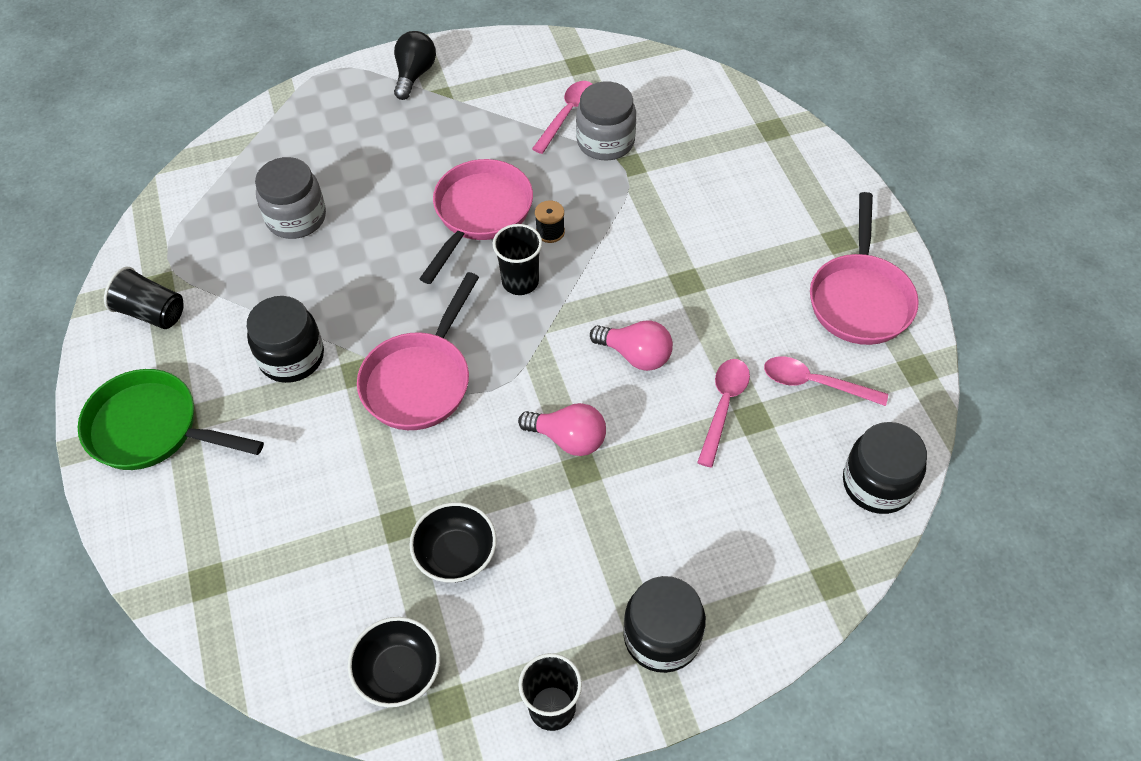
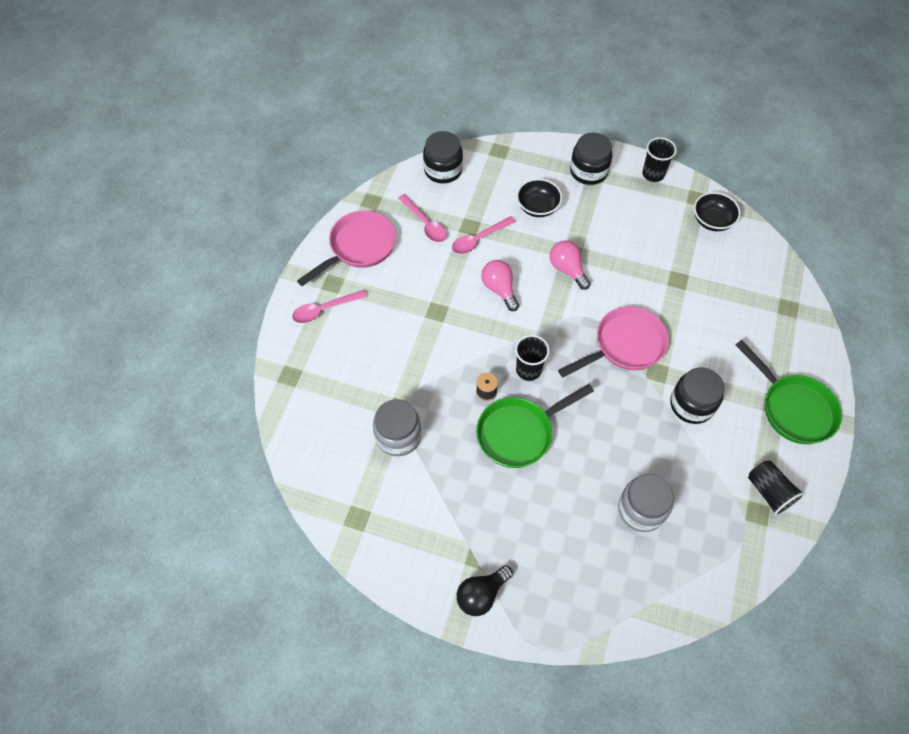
camera: 145 degrees left, 5 degrees up
black bowl [409,502,497,583] -> black bowl moved to [516,178,562,217]
pink pan [419,159,533,284] -> green pan [476,384,594,468]
pink spoon [532,81,592,154] -> pink spoon moved to [292,290,368,323]

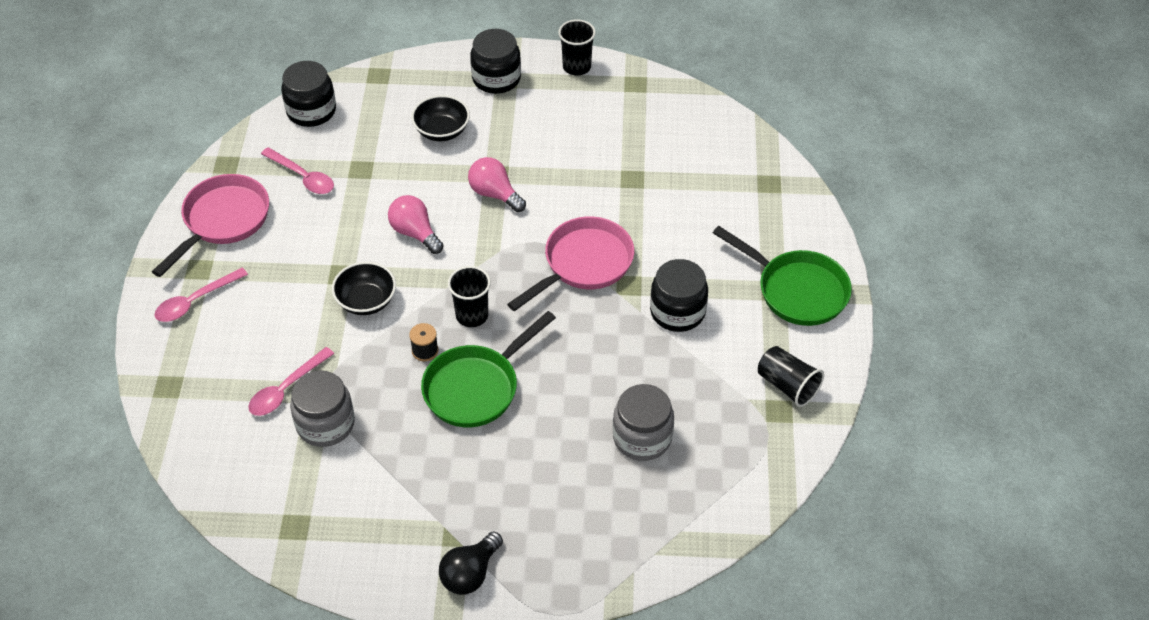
camera: 15 degrees left, 10 degrees down
pink spoon [452,216,516,254] -> pink spoon moved to [248,347,334,416]
black bowl [694,192,741,231] -> black bowl moved to [332,262,396,315]

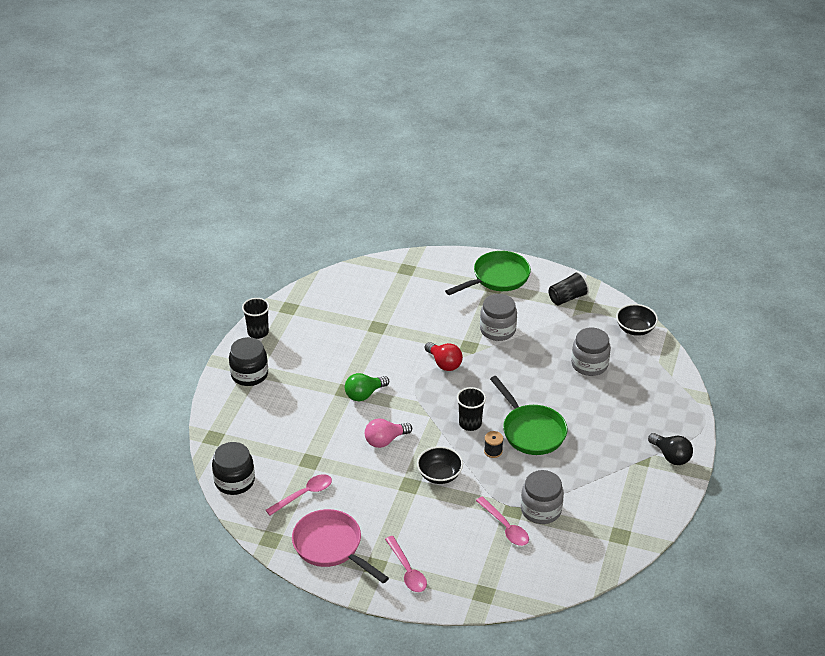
camera: 75 degrees left, 10 degrees down
black bowl [411,95,470,141] -> black bowl moved to [616,304,658,336]
pink light bulb [468,157,526,212] -> green light bulb [345,373,389,401]
pink pan [507,217,634,311] -> red light bulb [425,342,463,371]
black jar [650,259,708,332] -> grey jar [480,294,517,341]

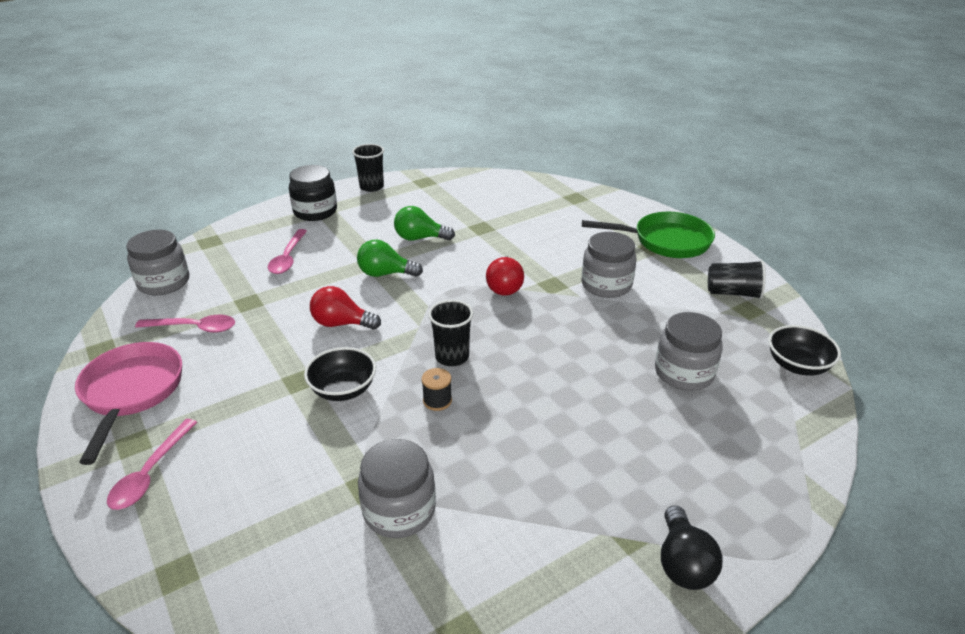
camera: 40 degrees right, 5 degrees down
black jar [212,442,255,495] -> grey jar [126,230,189,295]
pink light bulb [365,418,412,448] -> red light bulb [310,286,381,330]
pink spoon [476,496,529,546] -> pink spoon moved to [268,229,307,274]
green pan [490,376,567,455] -> none
none -> green light bulb [394,206,455,241]

